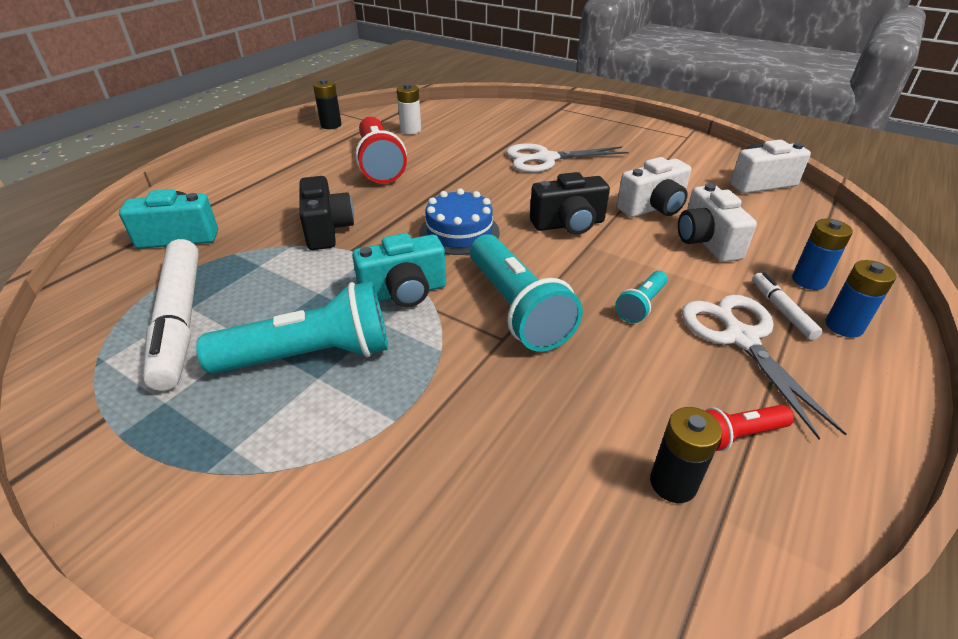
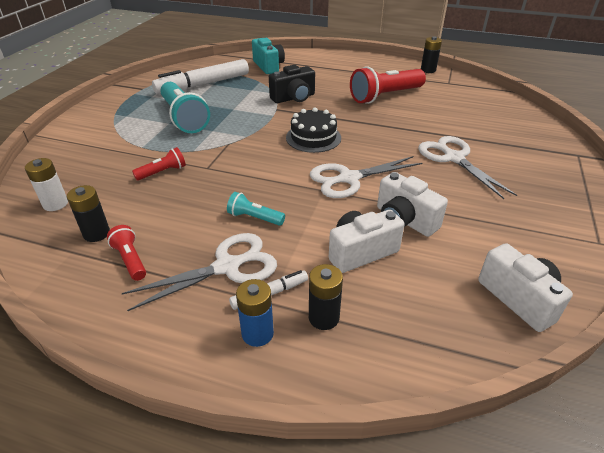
camera: 75 degrees right, 0 degrees up
turquoise camera [352,233,446,307] -> none
white battery [397,84,421,135] -> white battery moved to [25,158,68,211]
blue cake [419,189,499,255] -> black cake [286,108,341,153]
turquoise flashlight [470,234,583,352] -> none
black camera [530,172,610,235] -> white scissors [310,156,422,198]
blue battery [792,219,853,290] -> black battery [309,264,343,330]
none -> red flashlight [132,147,186,181]

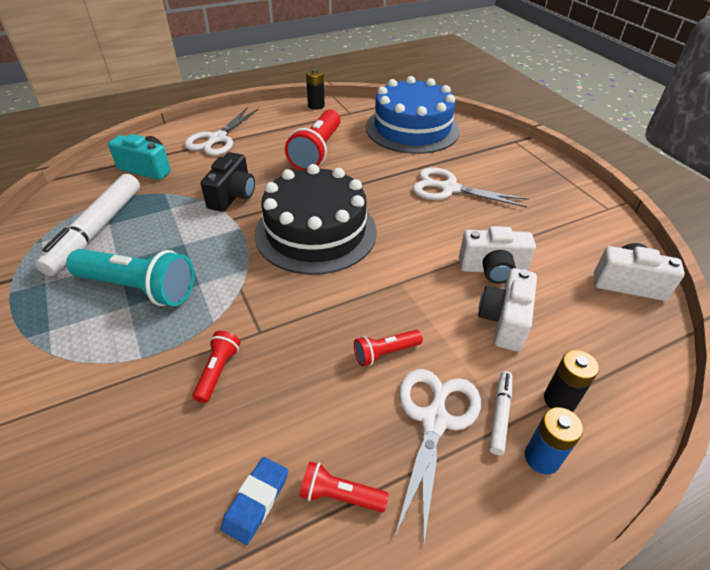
camera: 45 degrees left, 5 degrees up
white battery [25,158,68,211] -> none
black battery [67,185,110,242] -> blue eraser [221,457,288,545]
turquoise flashlight [227,192,285,226] -> red flashlight [354,330,423,367]
black cake [286,108,341,153] -> black cake [255,164,377,275], size x1.83
white scissors [310,156,422,198] -> white scissors moved to [184,108,259,156]
none -> blue cake [366,76,460,154]

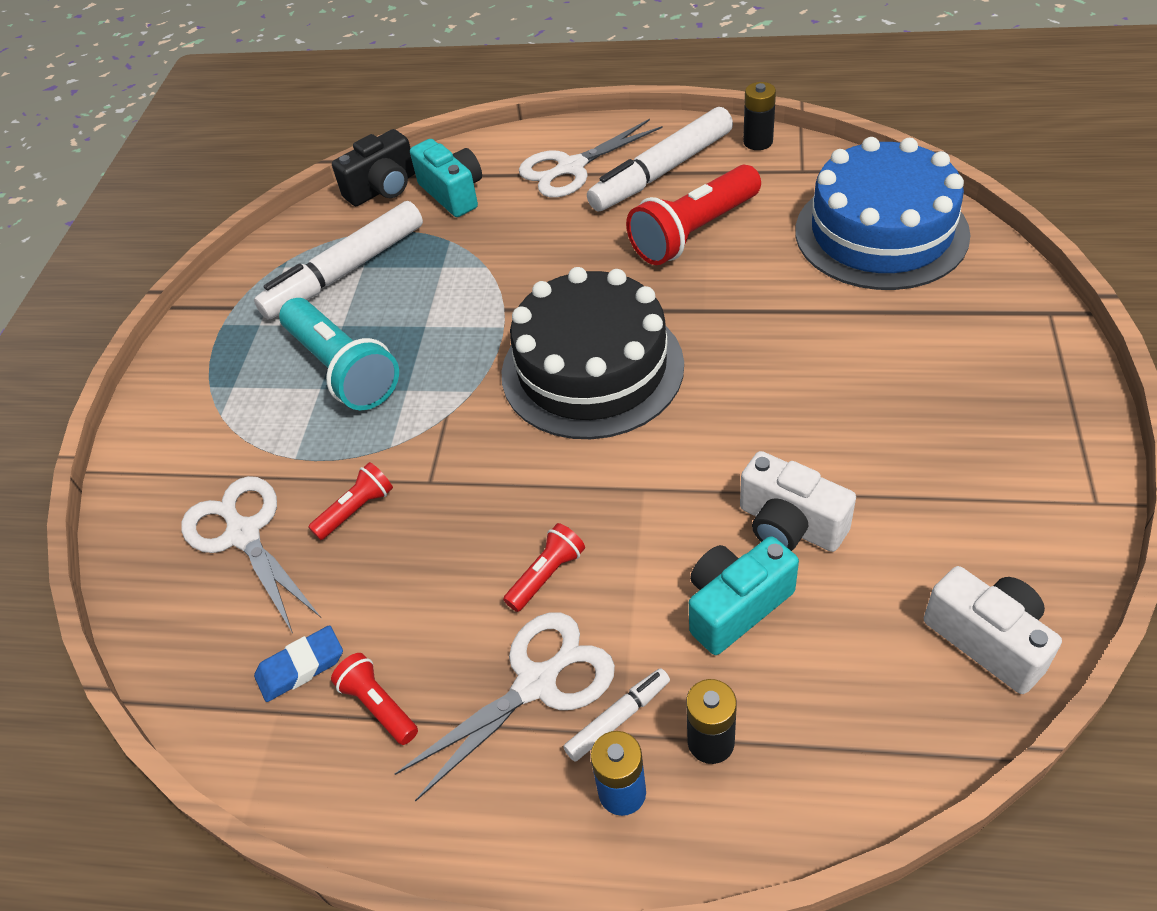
camera: 40 degrees right, 5 degrees up
black camera [201,152,255,212] -> black camera moved to [332,129,415,206]
red flashlight [354,330,423,367] -> red flashlight turned 120 degrees clockwise [503,523,585,612]
white scissors [412,167,529,208] -> white scissors moved to [181,476,320,634]
white camera [478,268,537,352] -> turquoise camera [689,536,799,655]
none -> white marker [587,107,733,211]

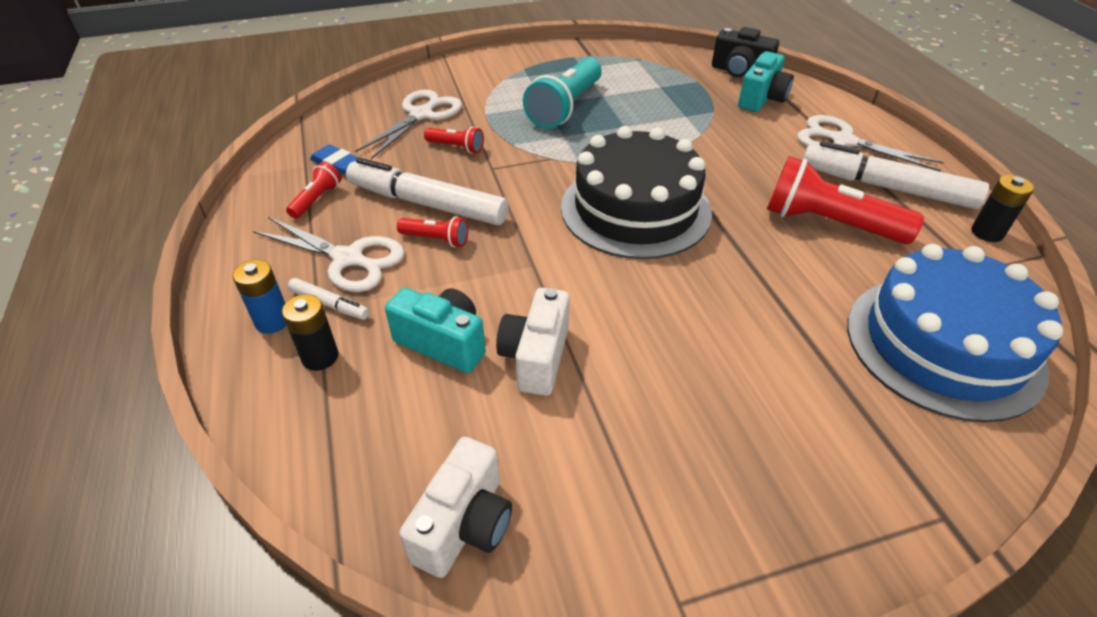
camera: 60 degrees right, 5 degrees down
white marker [254,201,423,319] -> white marker moved to [346,158,509,225]

